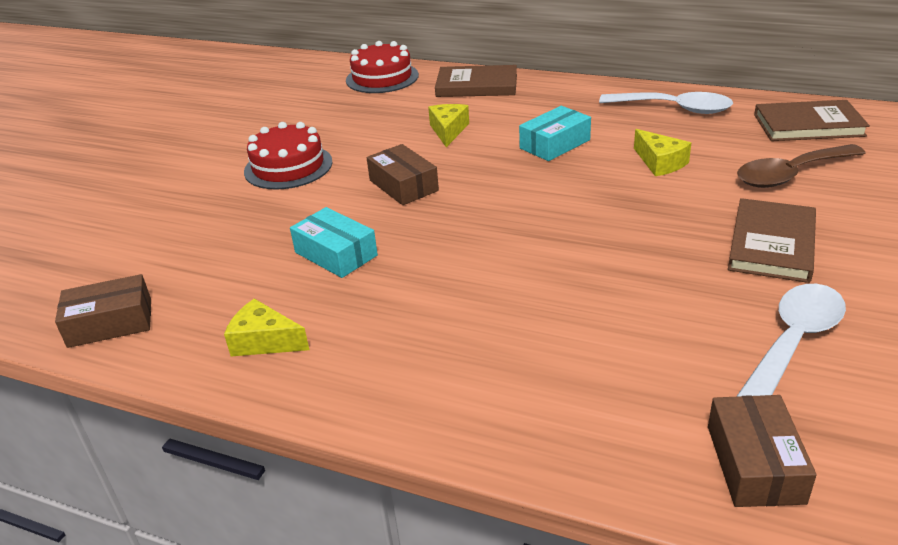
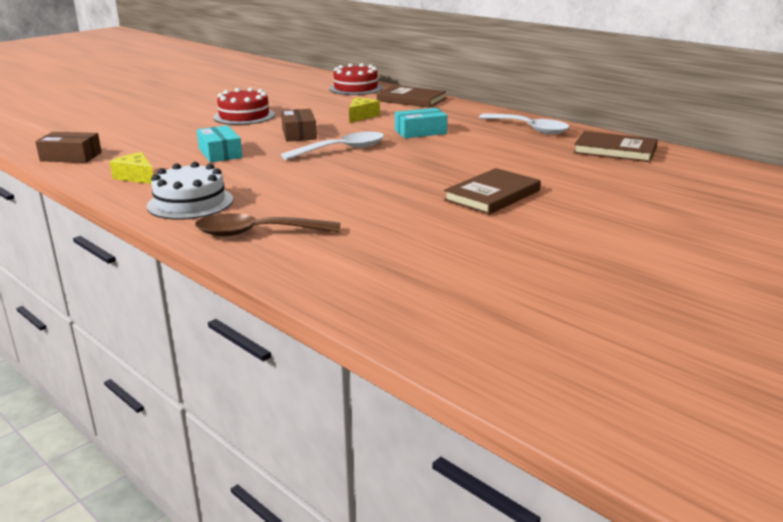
camera: 20 degrees right, 10 degrees down
yellow cheese [634,129,691,176] -> none
brown box [708,395,817,507] -> none
white spoon [736,284,846,397] -> white spoon moved to [281,132,384,160]
brown spoon [737,144,866,188] -> brown spoon moved to [195,213,341,236]
none -> white cake [147,162,233,220]

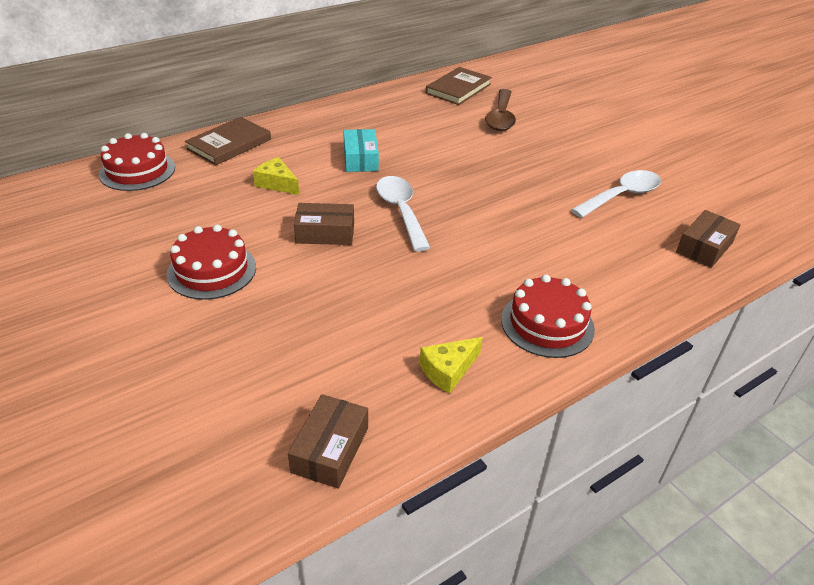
camera: 80 degrees left, 15 degrees up
white cake [147,162,233,220] -> red cake [501,274,595,358]
brown spoon [195,213,341,236] -> brown spoon moved to [485,89,516,131]
turquoise box [197,125,242,163] -> none
brown book [444,168,541,215] -> none
white spoon [479,113,569,134] -> white spoon moved to [571,170,661,218]
none -> brown box [676,210,741,268]

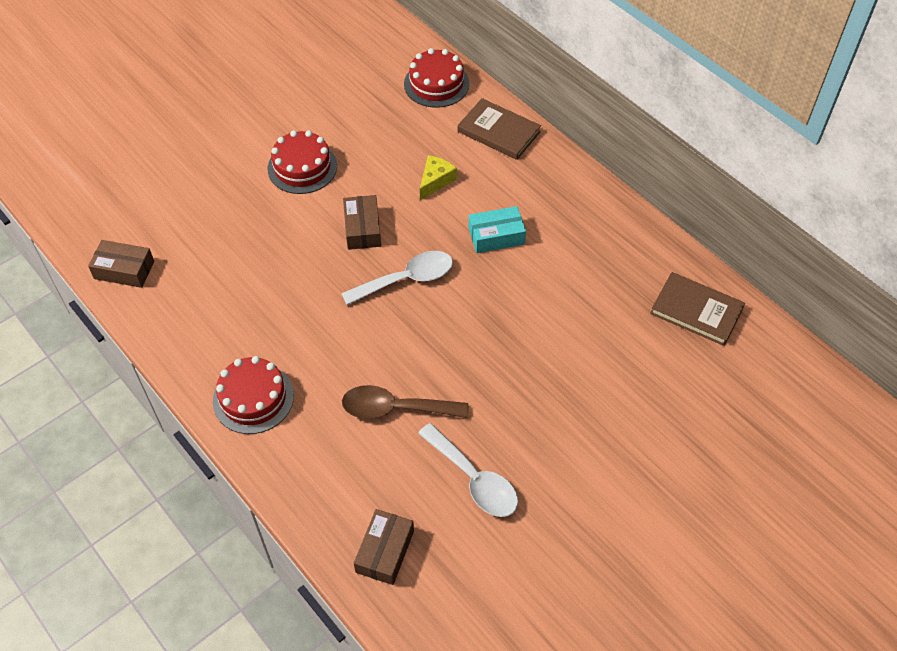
camera: 85 degrees right, 15 degrees up
yellow cheese [420,337,483,394] -> none
brown spoon [485,89,516,131] -> brown spoon moved to [342,385,469,419]
brown box [676,210,741,268] -> brown box turned 75 degrees clockwise [354,509,414,585]

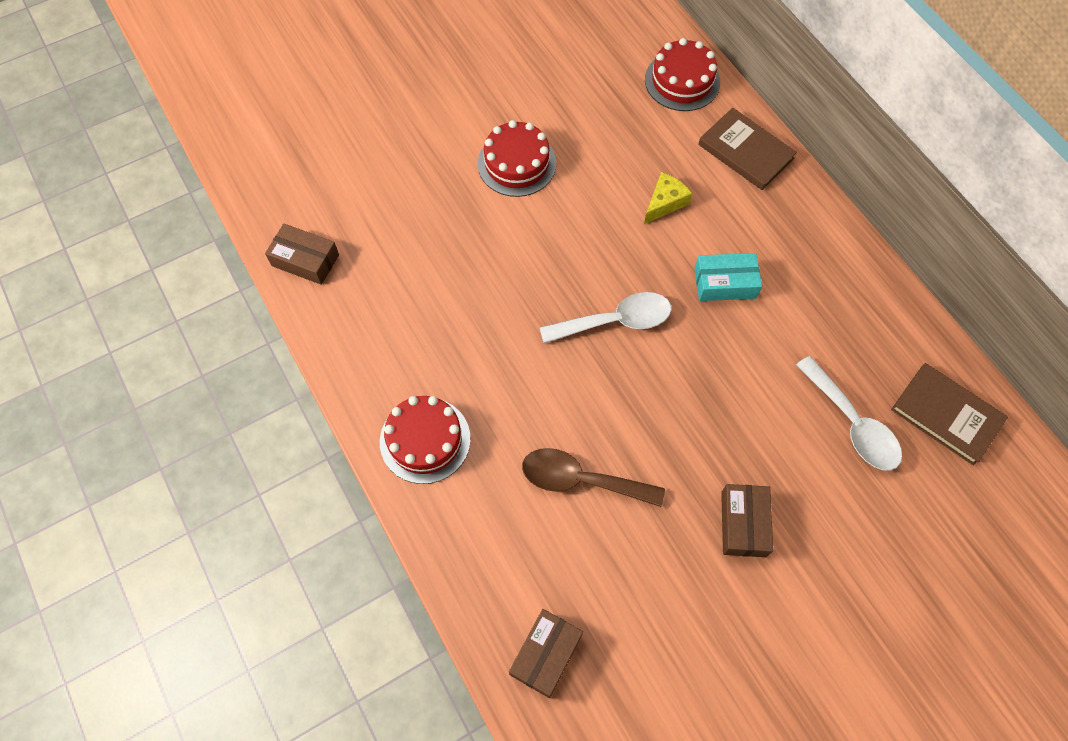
camera: 10 degrees right, 10 degrees up
brown box [343,195,381,250] -> brown box moved to [721,484,773,557]
white spoon [418,423,518,517] -> white spoon moved to [796,356,902,471]

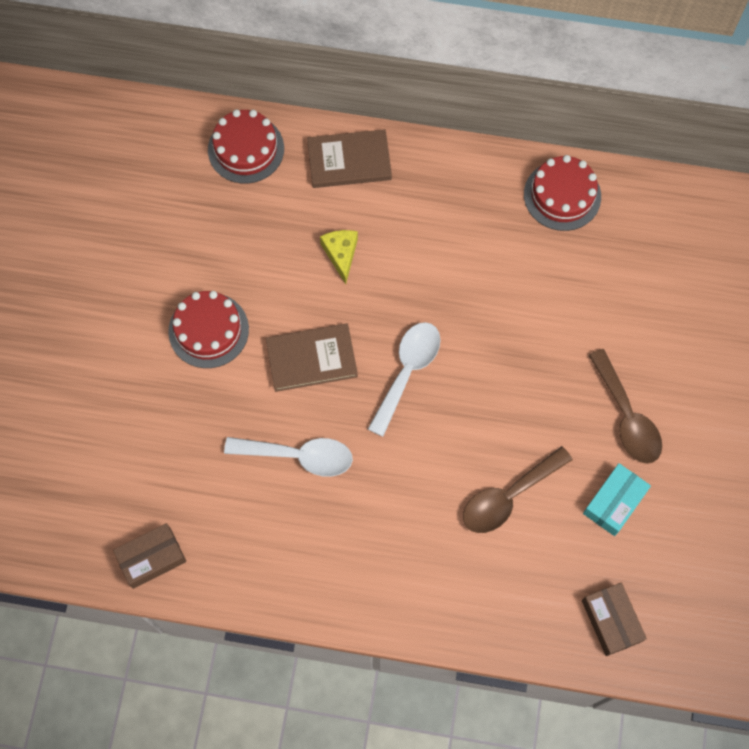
camera: 50 degrees left, 5 degrees up
red cake [380,396,471,484] -> red cake moved to [524,155,601,231]
turquoise box [695,253,762,301] -> turquoise box moved to [583,463,651,536]
brown box [721,484,773,557] -> brown spoon [589,349,662,464]
white spoon [796,356,902,471] -> white spoon moved to [224,437,353,477]
brown book [891,363,1008,465] -> brown book moved to [266,323,358,392]

